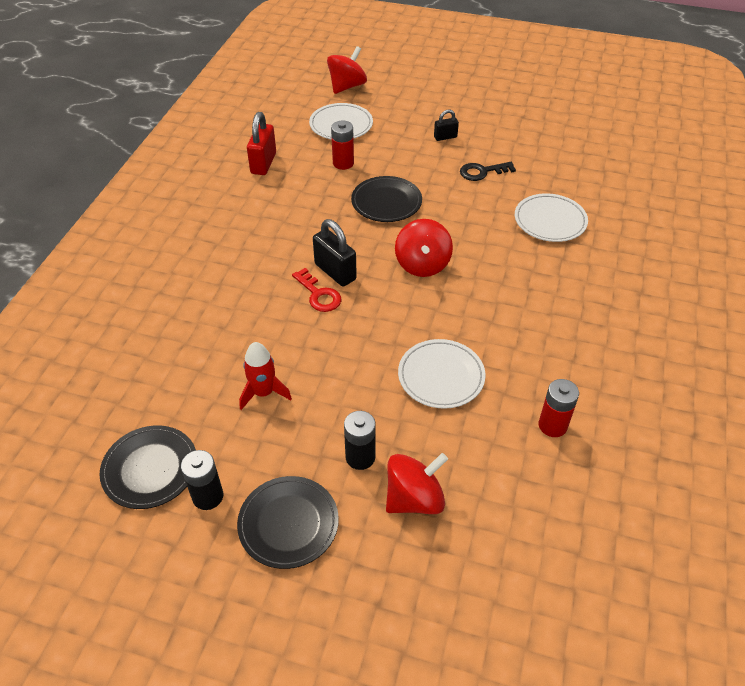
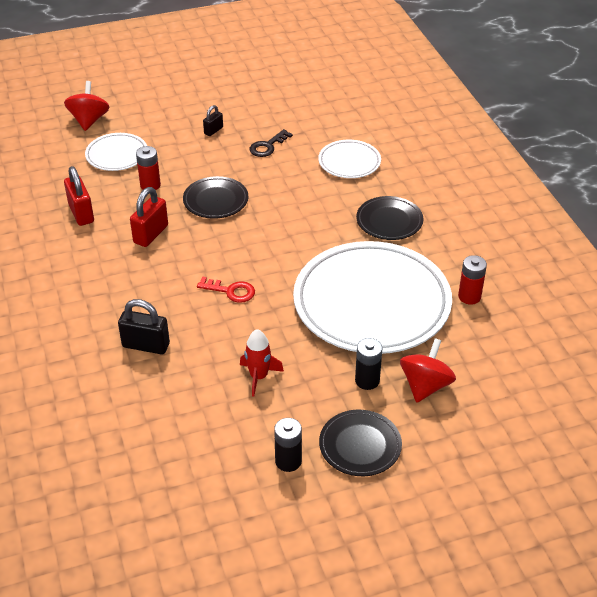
camera: 35 degrees left, 5 degrees down
black plate [100,425,196,509] -> black plate moved to [356,196,423,240]
black padlock [313,219,357,286] -> black padlock moved to [118,299,170,354]
red spinning top [395,219,453,277] -> none
white plate [398,339,486,409] -> white plate [293,241,452,354], size x2.17
none -> red padlock [130,187,168,247]

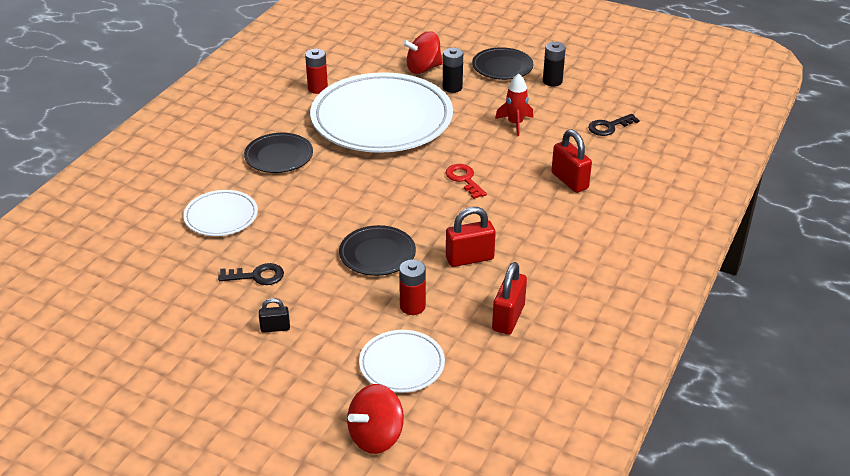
camera: 135 degrees left, 5 degrees down
black padlock [118,299,170,354] -> red padlock [551,129,592,193]
none -> black key [588,114,639,136]

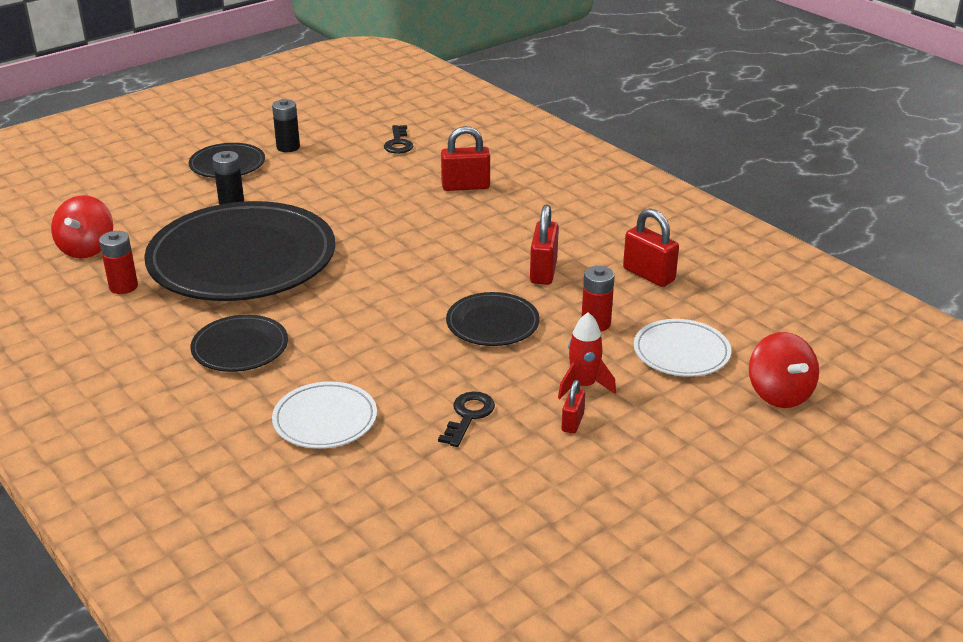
camera: 65 degrees left, 5 degrees down
black padlock [259,298,290,333] -> red padlock [562,380,585,434]
white plate [310,72,453,153] -> black plate [144,201,335,301]
red spinning top [403,31,443,74] -> red spinning top moved to [51,195,113,258]
red key [446,164,487,199] -> none
red rocket [495,73,533,136] -> red rocket moved to [558,312,616,399]

